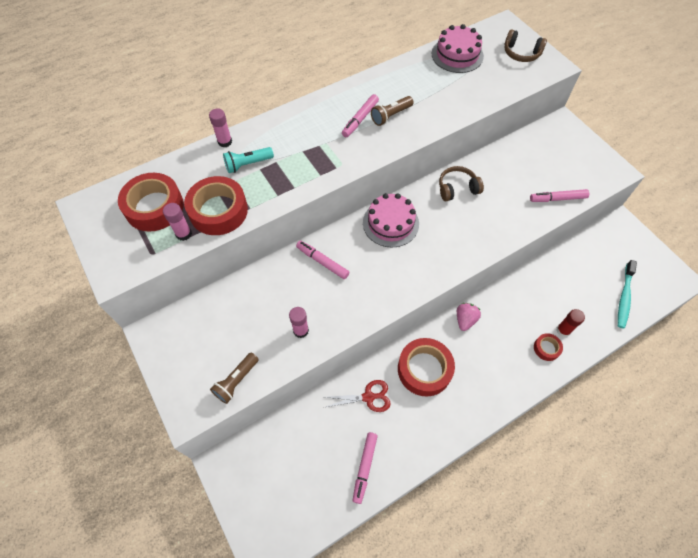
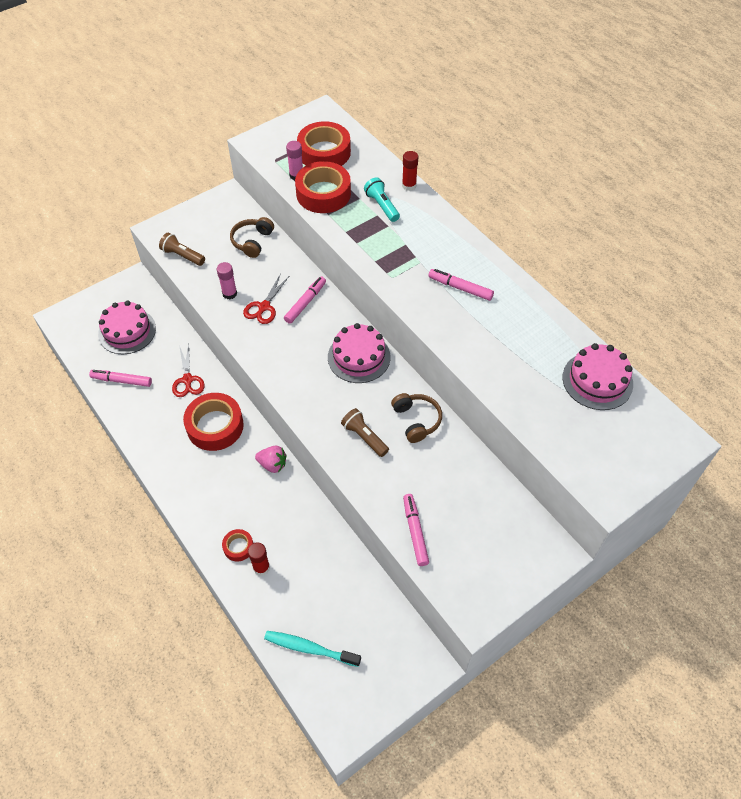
camera: 85 degrees right, 5 degrees down
pink glue stick [209,108,232,147] -> red glue stick [402,151,418,191]
brown flashlight [371,96,414,126] -> brown flashlight moved to [341,408,389,457]
brown headphones [504,29,547,62] -> brown headphones moved to [230,217,274,258]
none -> pink cake [98,301,156,354]
none -> red scissors [243,274,289,324]

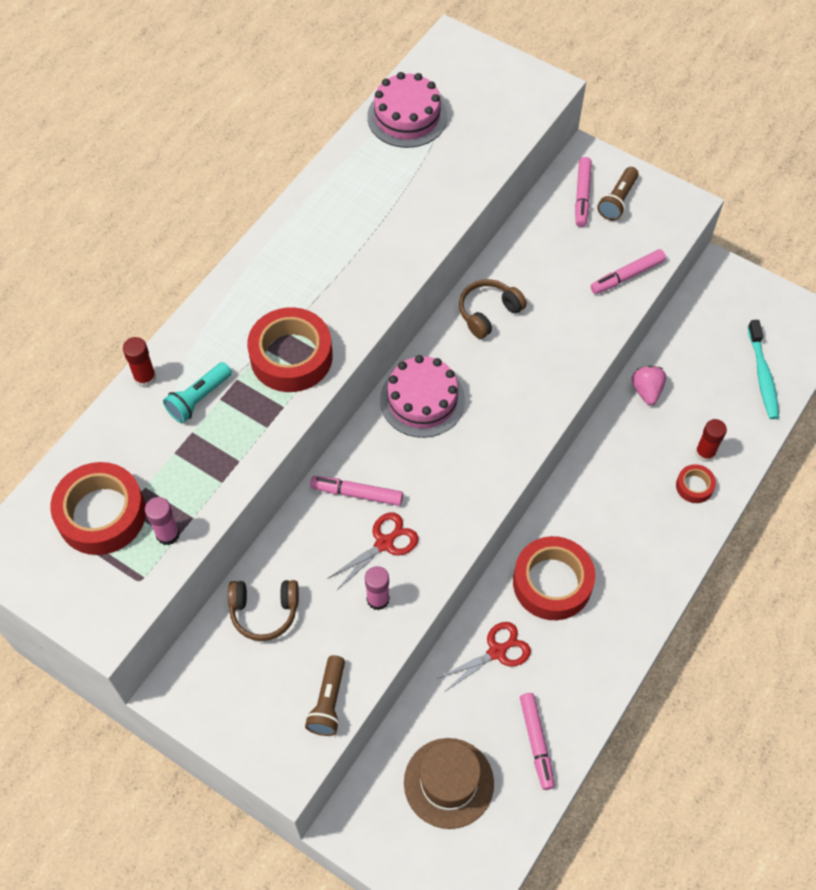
camera: 110 degrees left, 5 degrees up
pink cake [98,301,156,354] -> brown hat [404,738,494,829]
red scissors [243,274,289,324] -> red scissors turned 45 degrees counterclockwise [327,512,419,590]
pink strawberry [255,445,287,473] -> pink strawberry moved to [632,365,666,405]
red tape [295,161,351,213] -> red tape moved to [247,307,333,392]
brown flashlight [341,408,389,457] -> brown flashlight moved to [597,167,639,221]
pink marker [428,269,494,301] -> pink marker moved to [575,157,592,227]

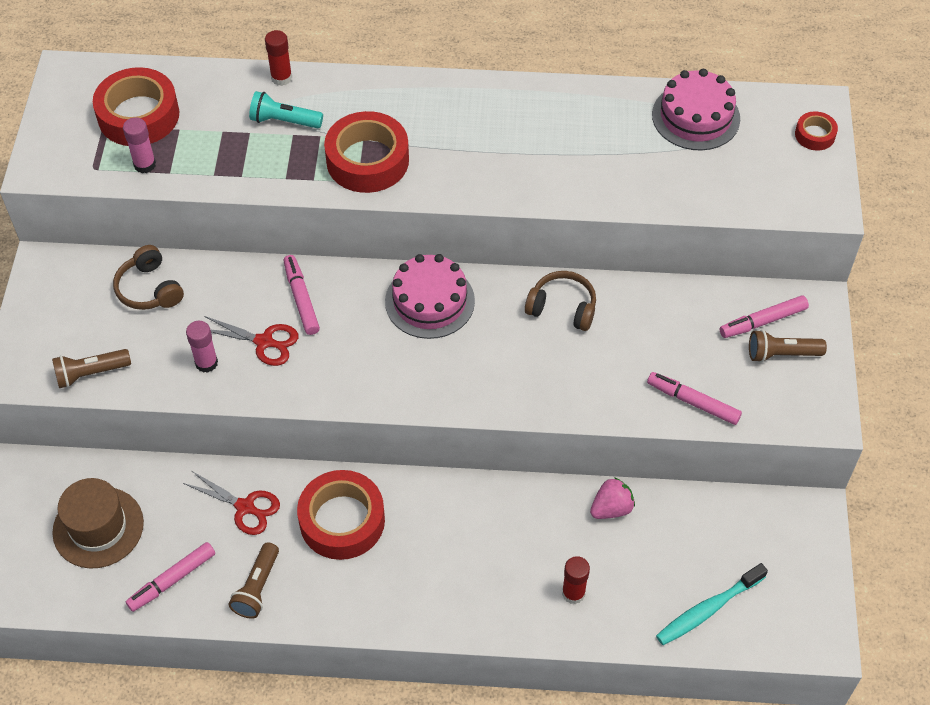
camera: 60 degrees right, 5 degrees down
red tape [676,464,716,503] -> red tape moved to [795,111,838,150]
none -> brown flashlight [229,542,279,619]

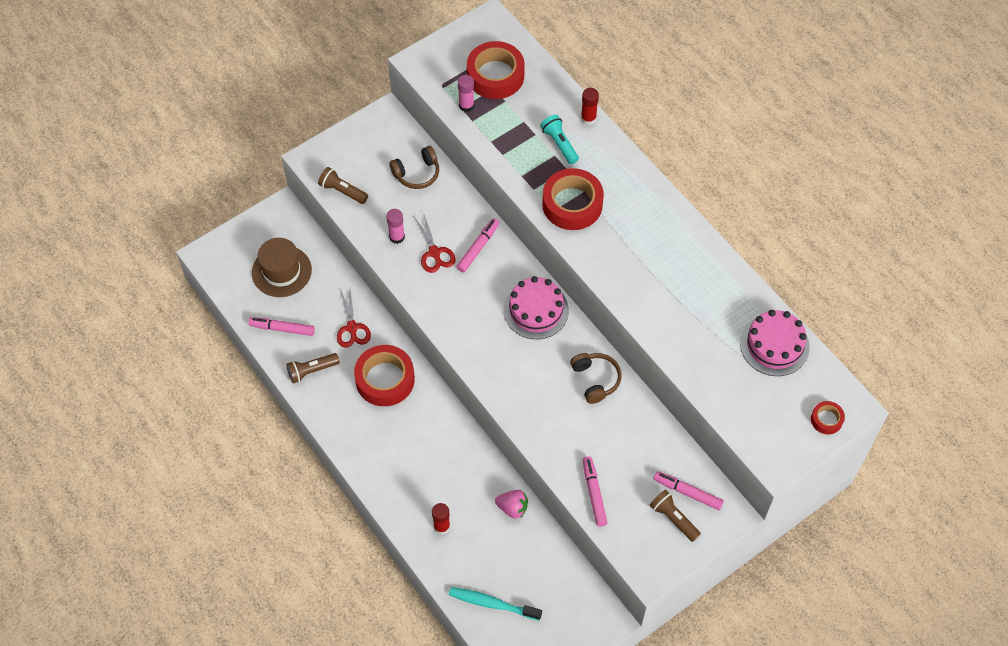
camera: 50 degrees right, 5 degrees up
brown headphones [113,245,184,310] -> brown headphones turned 135 degrees counterclockwise [389,146,439,189]

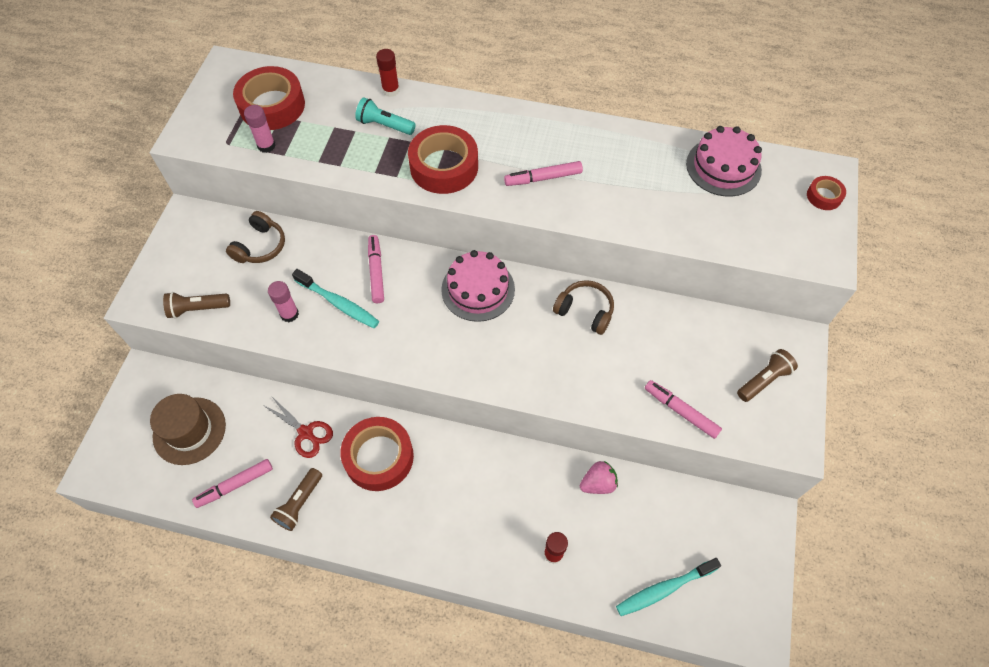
camera: 40 degrees left, 0 degrees up
red scissors [414,212,455,273] -> turquoise toothbrush [292,269,379,328]
brown flashlight [650,489,701,542] -> brown flashlight turned 135 degrees clockwise [737,349,798,402]
pink marker [654,471,724,510] -> pink marker moved to [504,161,583,186]

